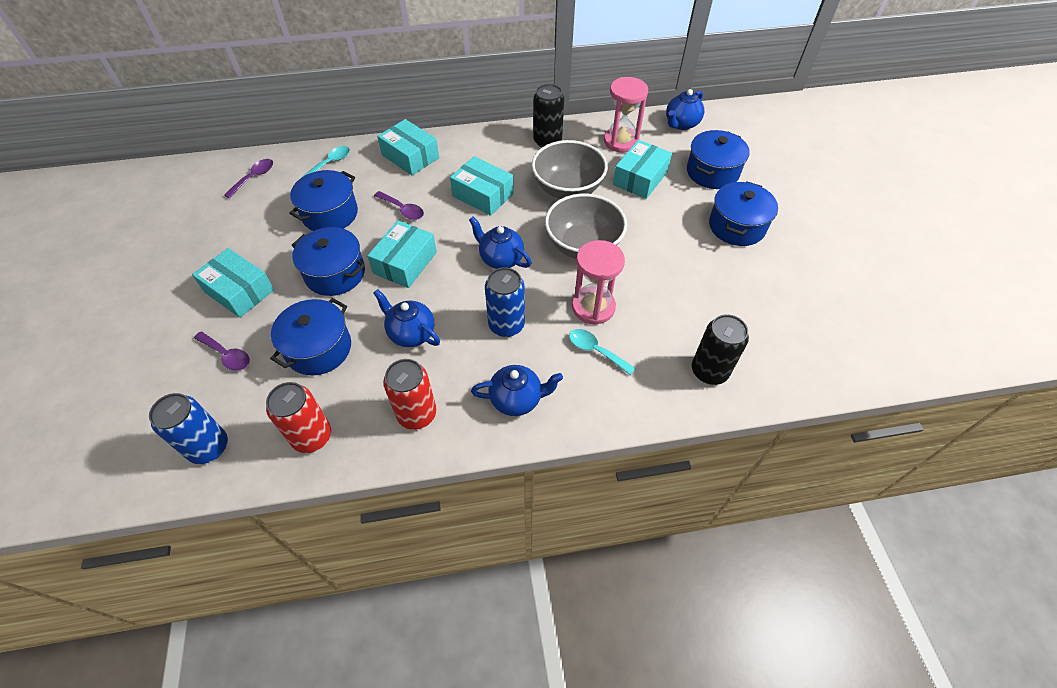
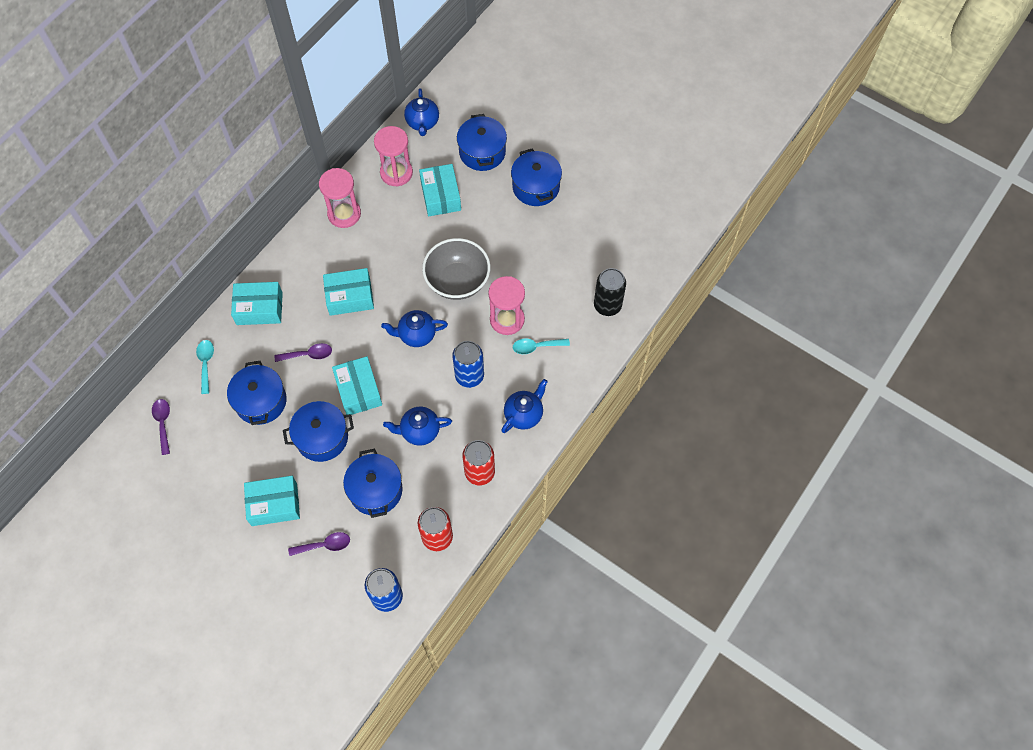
camera: 45 degrees left, 10 degrees up
grey bowl [532,140,608,199] -> none
black can [533,84,564,147] -> pink hourglass [319,168,361,228]

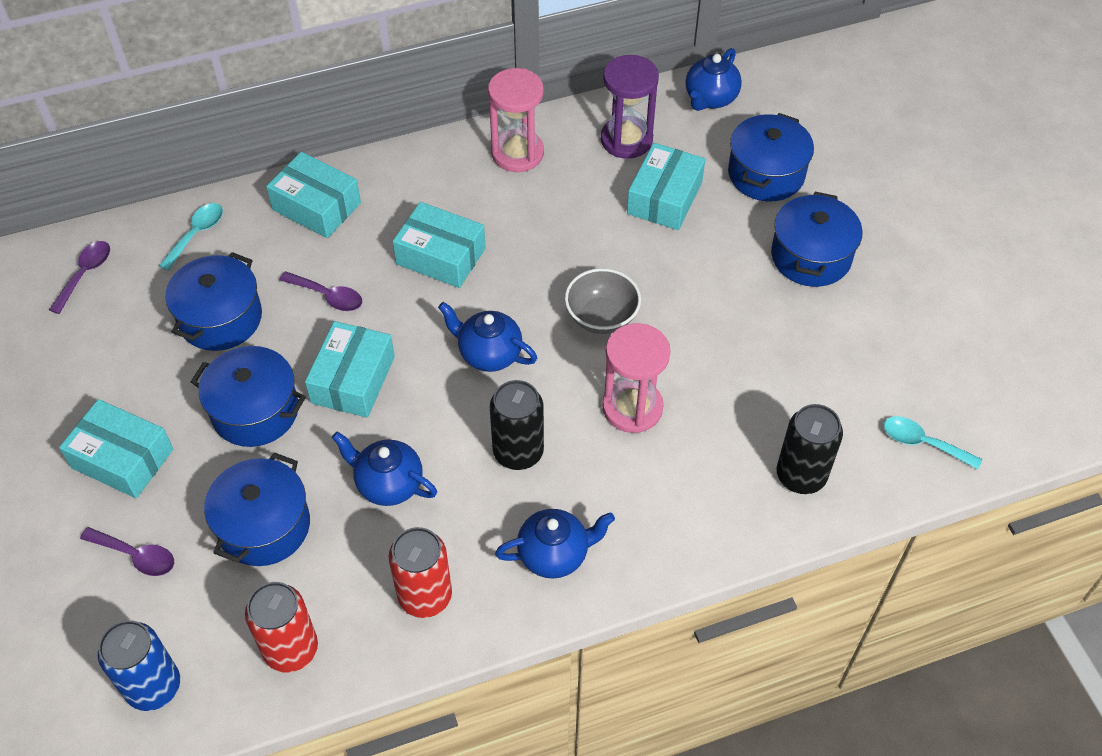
camera: 35 degrees right, 10 degrees down
pink hourglass [374,126,413,187] -> purple hourglass [601,55,659,159]
grey bowl [422,238,490,300] -> grey bowl [565,268,641,334], size x0.67
blue can [452,341,484,388] -> black can [490,380,544,470]
turquoise spoon [513,339,570,354] -> turquoise spoon moved to [884,416,982,470]

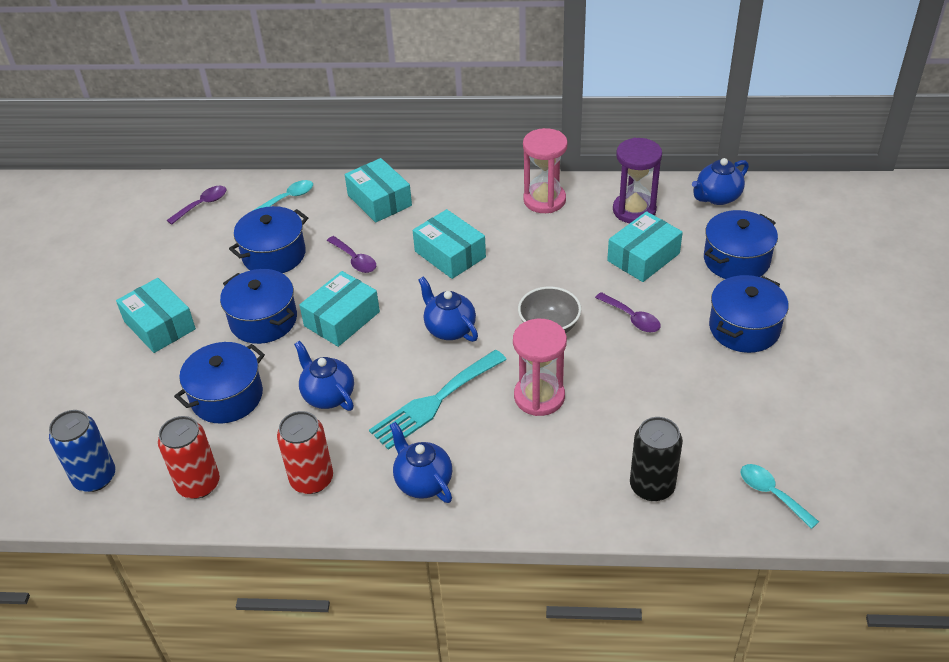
camera: 25 degrees right, 10 degrees down
purple spoon [80,527,174,576] -> purple spoon moved to [595,292,661,332]
black can [490,380,544,470] -> turquoise fork [369,350,507,450]
blue teapot [495,509,615,579] -> blue teapot turned 135 degrees counterclockwise [390,422,452,503]

